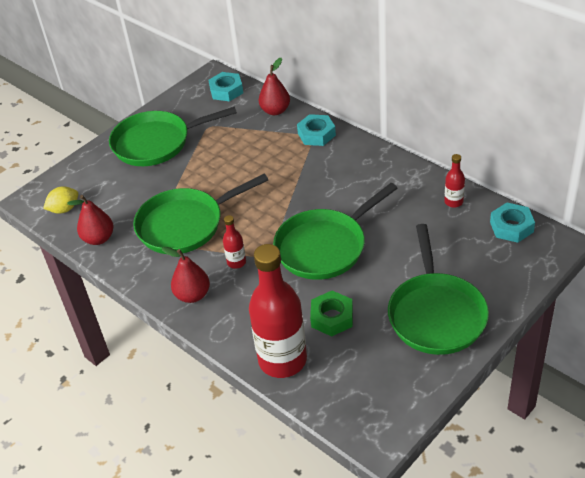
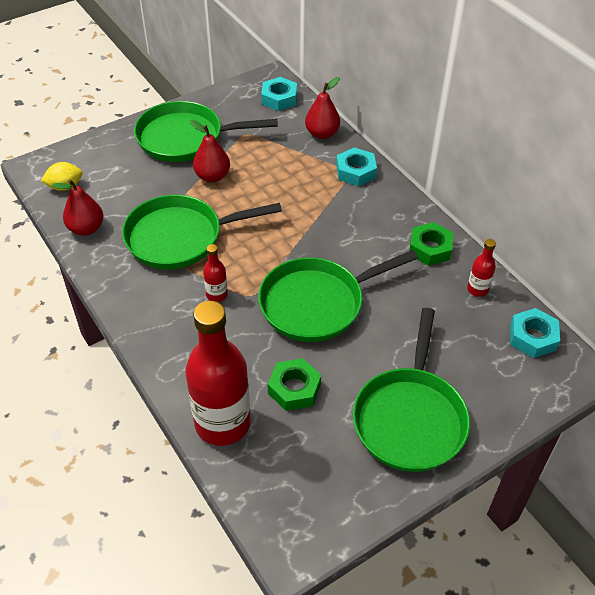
camera: 10 degrees right, 5 degrees up
red pear [162,247,210,303] -> red pear moved to [190,120,230,182]
none -> green nut [409,222,454,266]

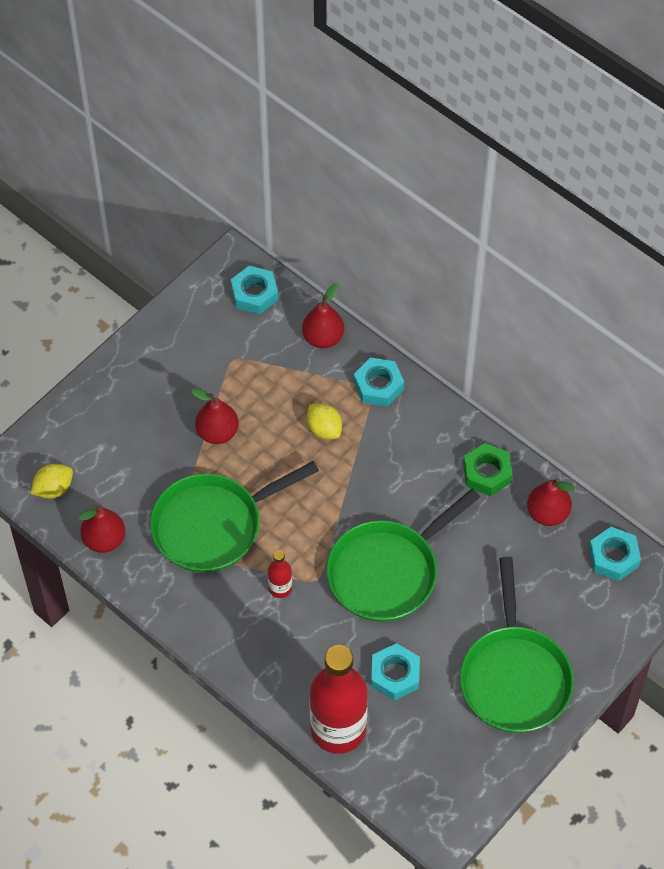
camera: 15 degrees left, 10 degrees up
green pan [134,101,278,162] -> none
green nut [268,358,321,411] -> turquoise nut [371,643,420,701]
red bottle [467,239,496,297] -> red pear [527,478,575,526]
none -> yellow lemon [307,403,342,439]

